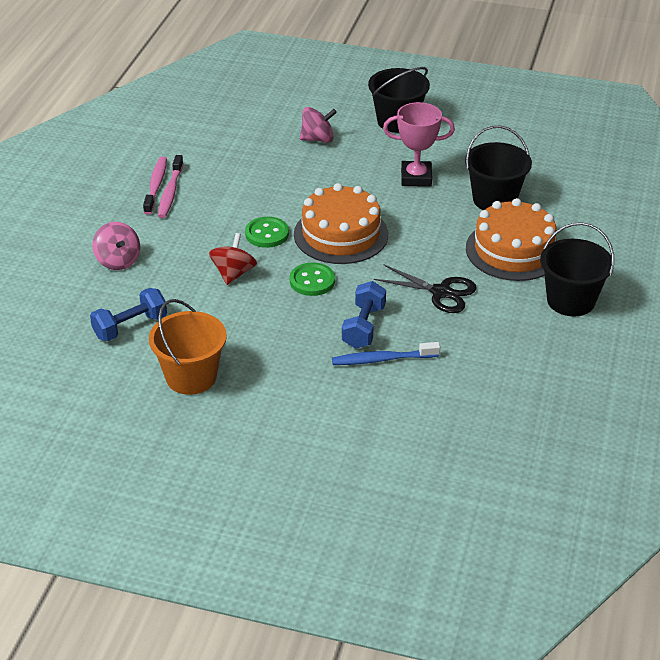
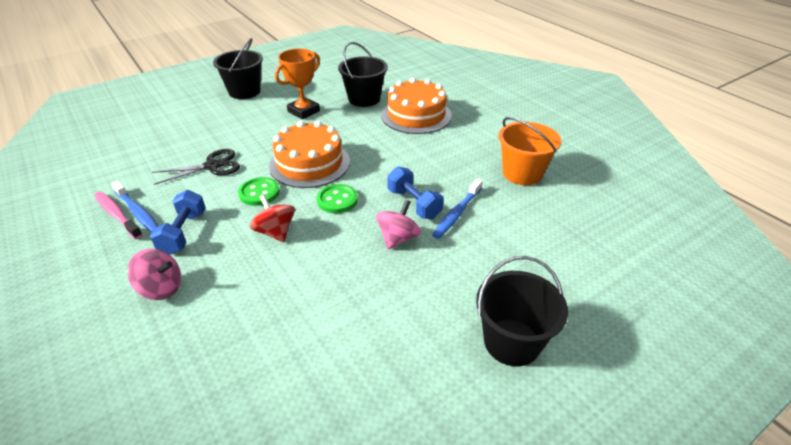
camera: 50 degrees left, 0 degrees up
blue dumbbell [90,288,167,341] -> blue dumbbell moved to [150,190,206,255]
orange bucket [149,299,227,395] -> orange bucket moved to [499,117,562,185]
pink toothbrush [158,155,183,218] -> blue toothbrush [111,181,159,233]
pink spinning top [300,107,337,143] -> pink spinning top moved to [376,200,421,249]
black scissors [374,265,477,313] -> black scissors moved to [152,149,240,185]
pink trophy [383,102,455,187] -> orange trophy [275,49,320,119]
black bucket [540,222,614,316] -> black bucket moved to [476,256,568,366]

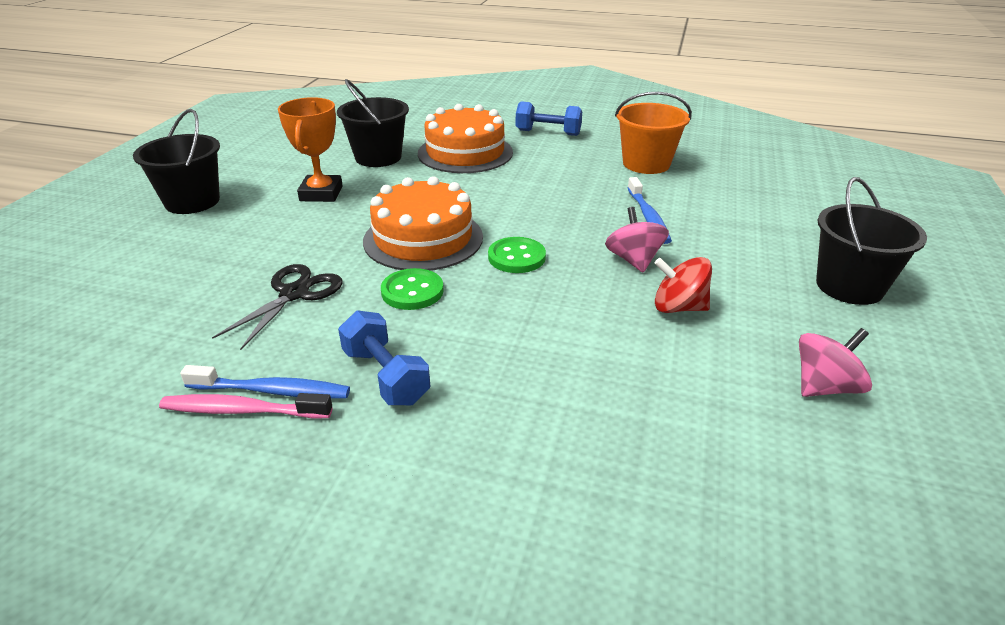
camera: 40 degrees left, 5 degrees down
pink spinning top [127,249,181,300] -> pink spinning top moved to [799,328,872,397]
red spinning top [250,194,295,242] -> red spinning top moved to [654,257,712,313]
blue dumbbell [387,167,444,219] -> blue dumbbell moved to [516,101,582,136]

